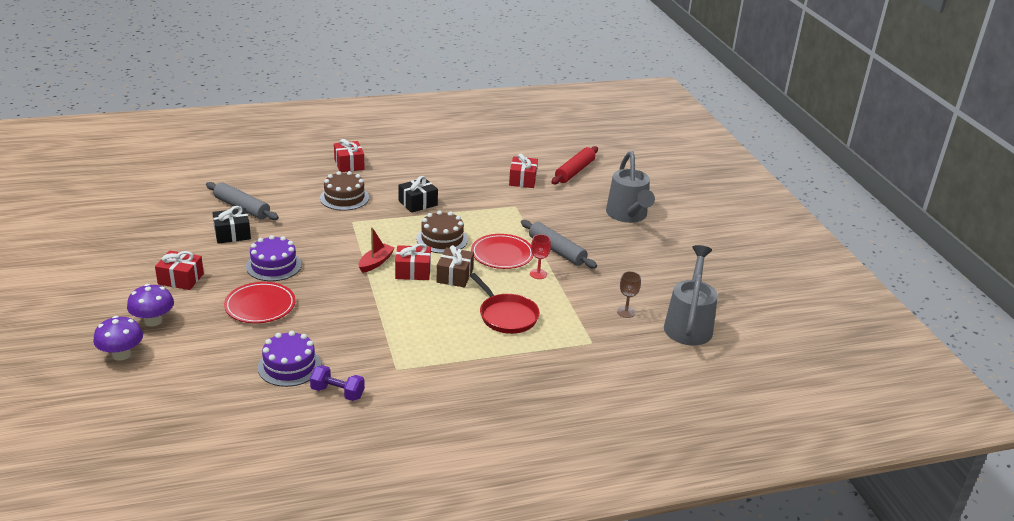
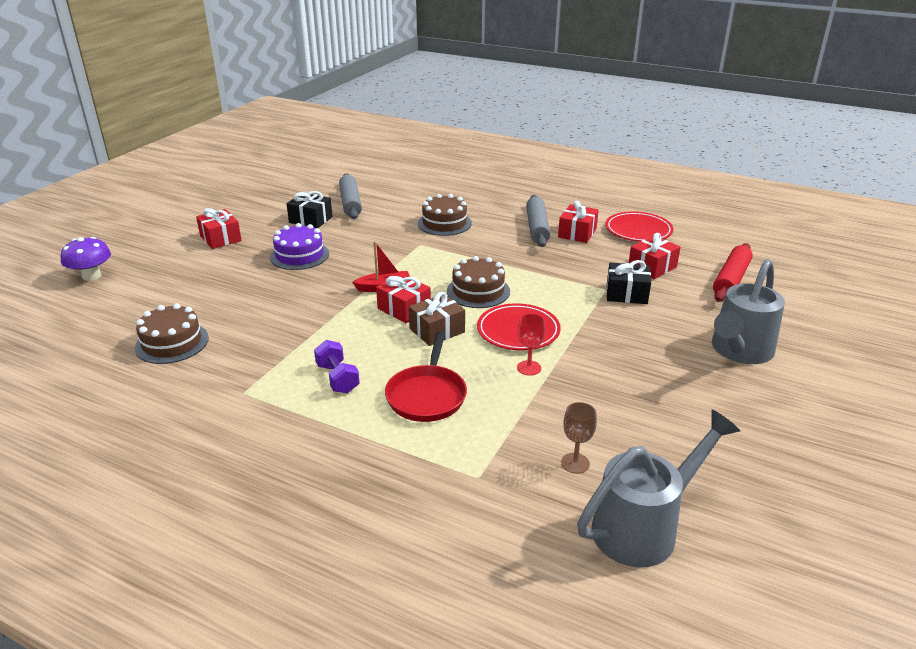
camera: 45 degrees right, 0 degrees up
purple mushroom [127,284,174,327] -> none
red plate [224,282,296,323] -> red plate moved to [605,212,673,242]
purple cake [258,331,321,387] -> brown cake [135,303,209,364]
purple dumbbell [310,365,365,401] -> purple dumbbell moved to [314,340,360,393]
red gift [334,139,365,172] -> red gift moved to [558,201,599,243]
black gift [399,176,438,213] -> black gift moved to [606,260,651,304]
grey rolling pin [521,220,597,268] -> grey rolling pin moved to [526,195,550,247]
red rolling pin [551,146,598,184] -> red rolling pin turned 45 degrees counterclockwise [713,243,753,301]

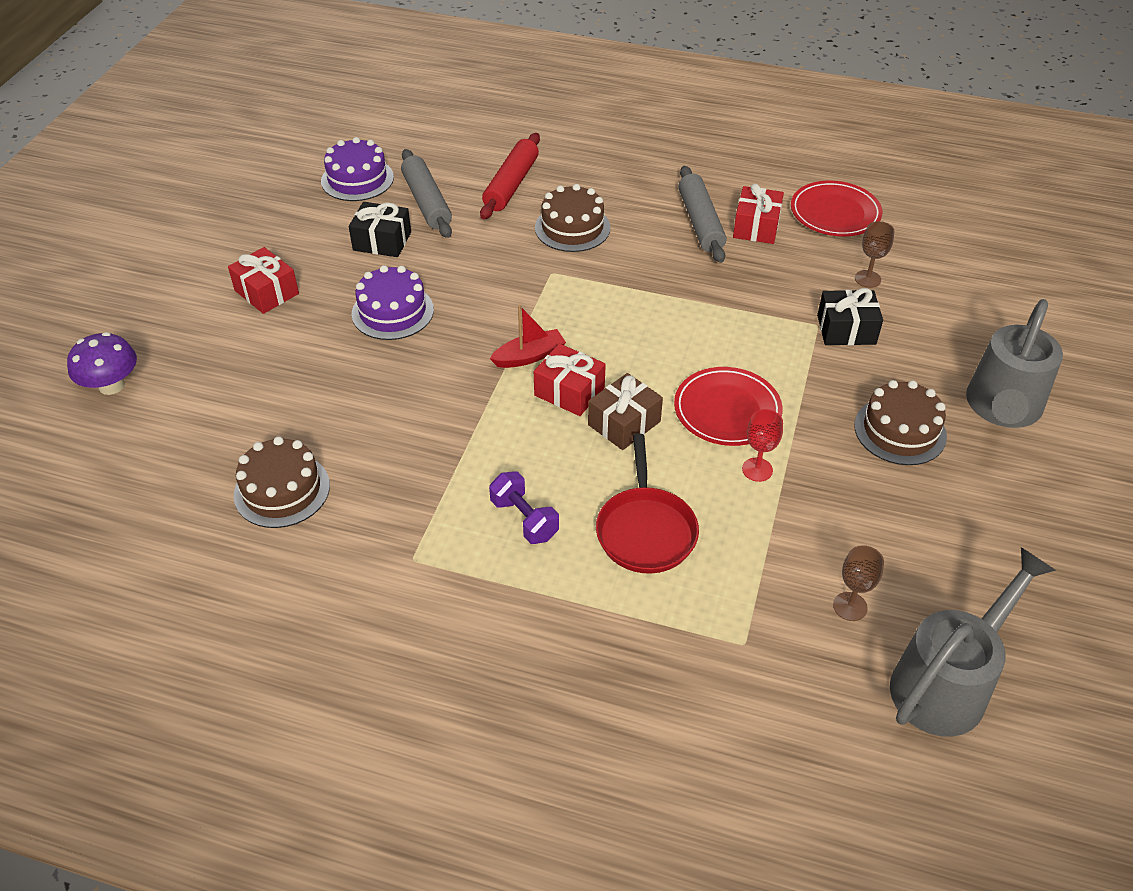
camera: 10 degrees left, 15 degrees up
brown cake [447,256,510,308] -> brown cake moved to [854,380,947,465]
red gift [629,233,680,279] -> brown goblet [855,221,894,288]
red rolling pin [713,243,753,301] -> red rolling pin moved to [480,133,540,219]
none -> purple cake [321,137,394,201]

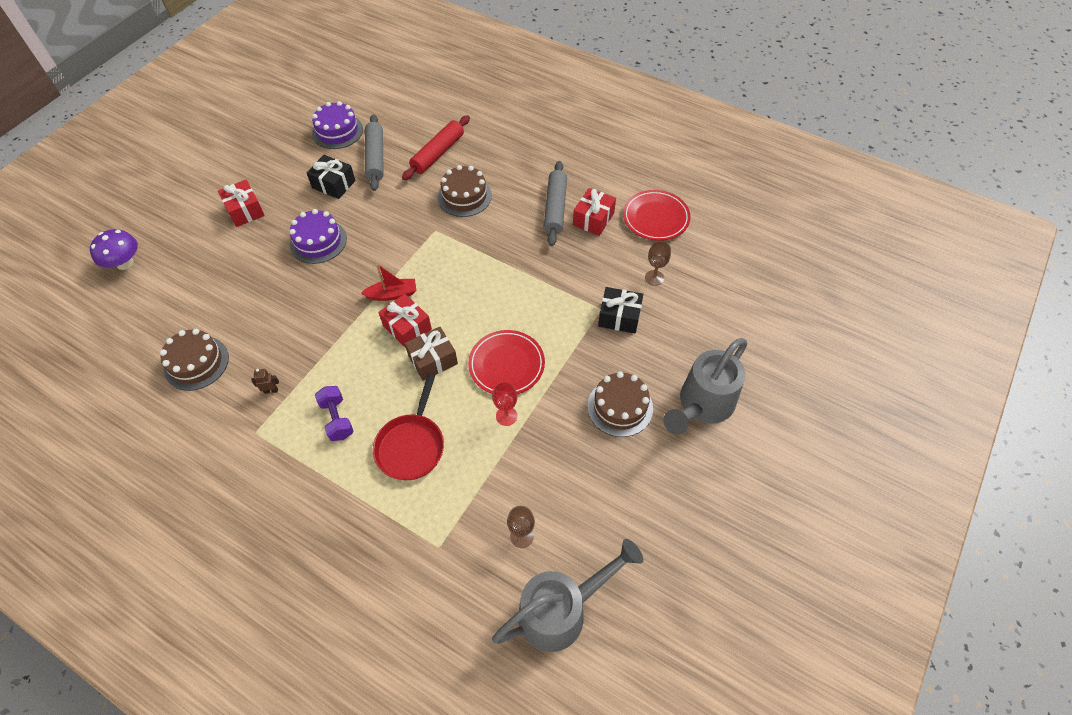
camera: 15 degrees right, 10 degrees up
none -> brown robot [251,369,279,394]

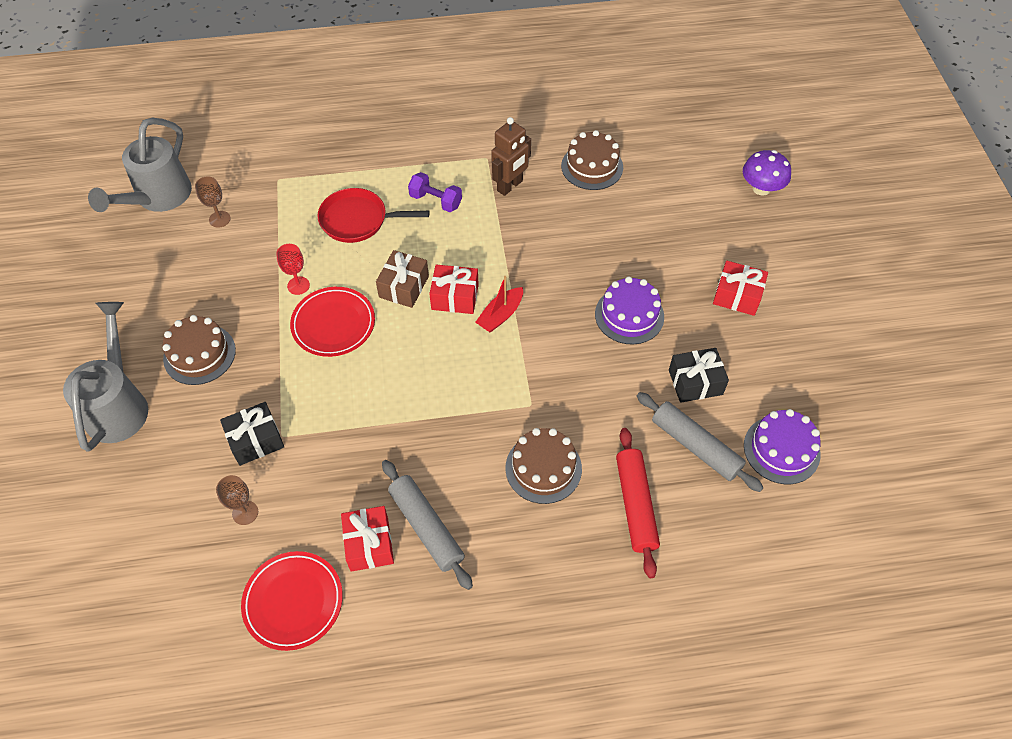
camera: 140 degrees right, 0 degrees up
brown robot [251,369,279,394] -> brown robot [491,117,531,196], size x2.16
red pan [373,374,444,480] -> red pan turned 60 degrees counterclockwise [317,188,429,243]

